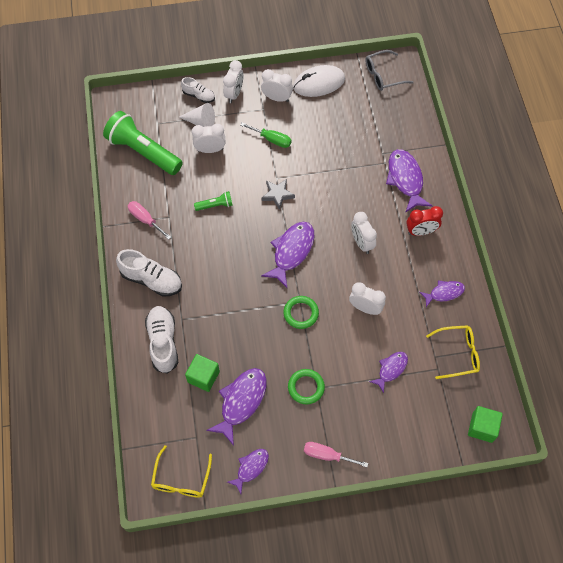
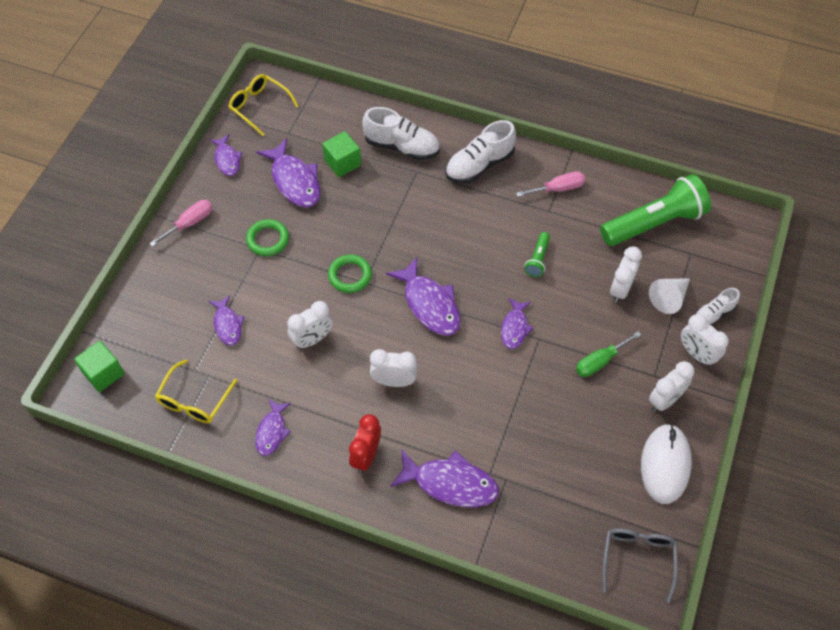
camera: 120 degrees right, 5 degrees down
grey star [262,179,295,210] -> purple fish [501,298,533,349]

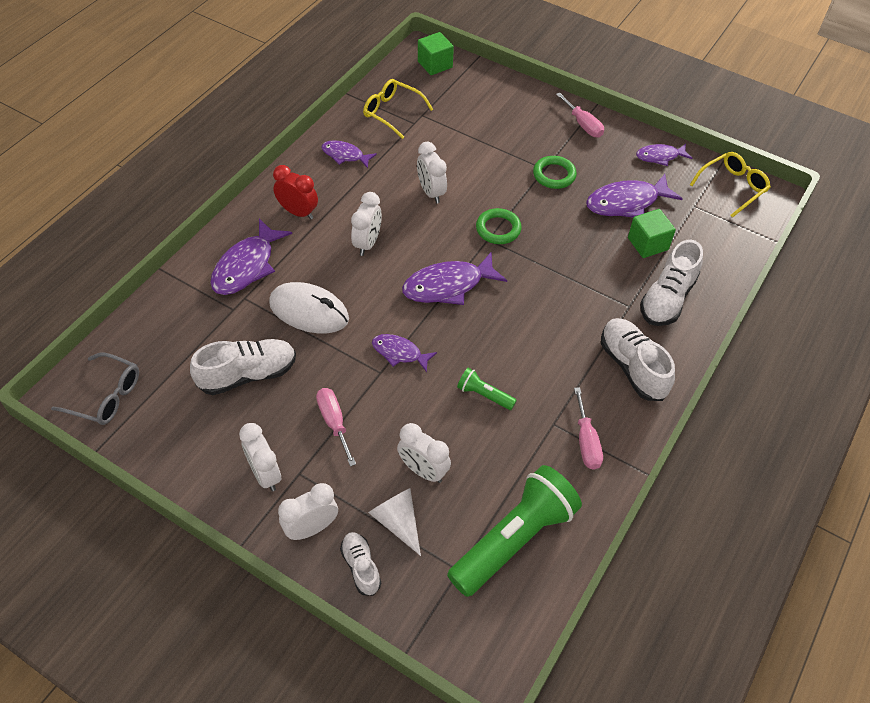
camera: 100 degrees right, 5 degrees down
purple fish [208,295,244,346] -> none
green screwdriver [576,331,641,377] -> pink screwdriver [316,388,356,467]
green flashlight [600,174,711,246] -> green flashlight turned 120 degrees counterclockwise [447,465,582,597]
white mouse [641,424,692,504] -> white mouse moved to [269,282,349,333]
none -> white shoe [190,339,296,395]

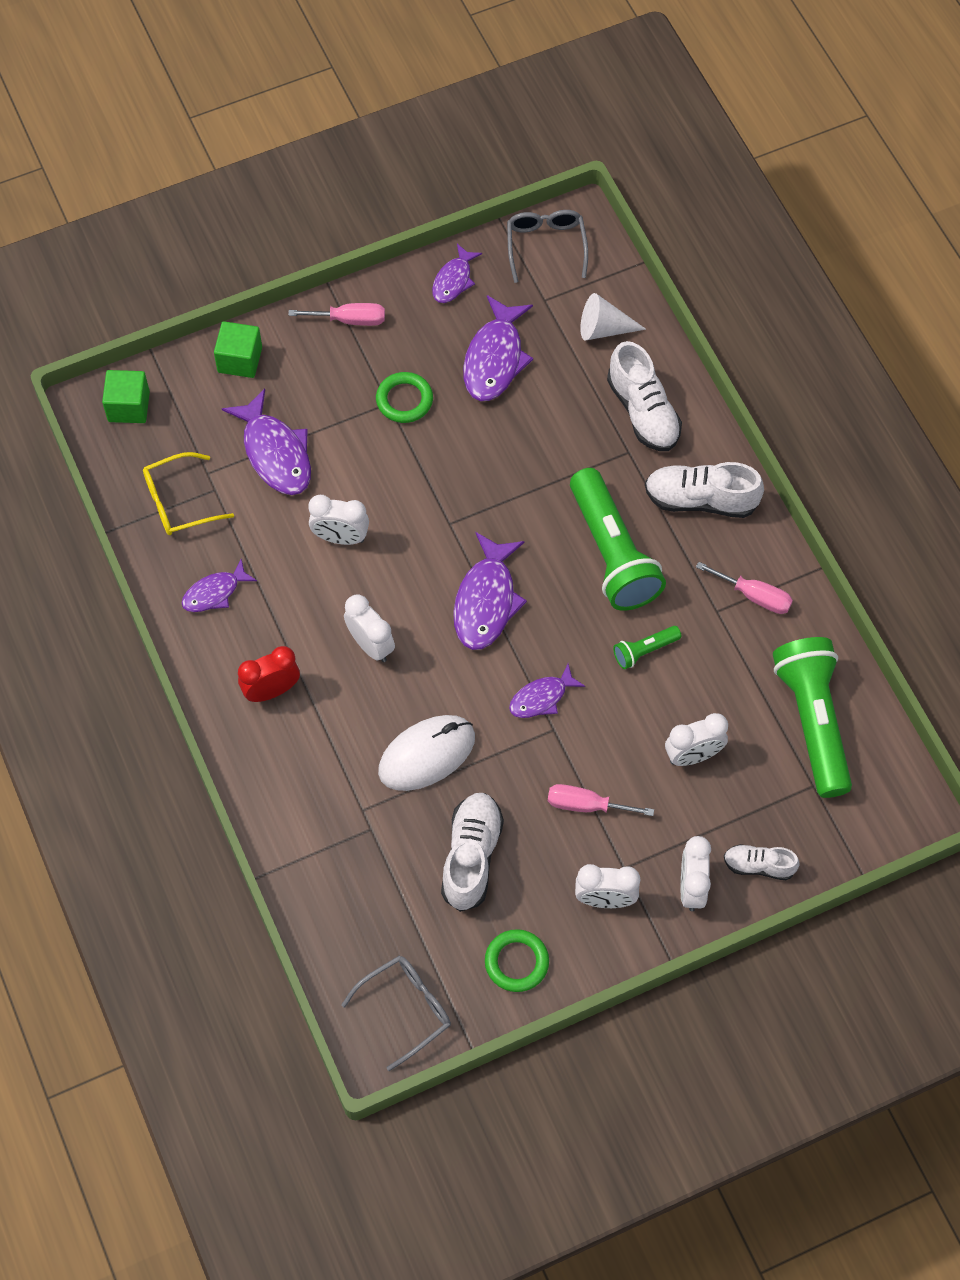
camera: 55 degrees left, 10 degrees up
purple fish [210,219,292,295] -> purple fish moved to [222,389,311,495]
white cone [368,488,421,556] -> white cone moved to [580,293,646,341]
green ring [476,208,522,244] -> green ring moved to [485,929,549,992]
green cube [628,209,676,258] -> green cube moved to [214,321,262,378]
yellow glasses [690,152,771,218] -> grey glasses [507,210,588,283]
none -> green flashlight [570,468,666,611]

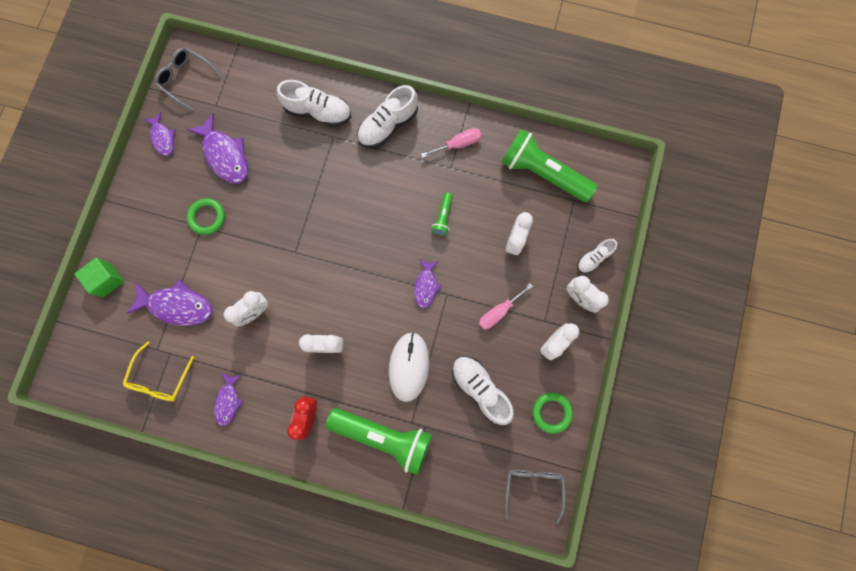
camera: 50 degrees left, 15 degrees up
green cube [102,370,150,423] -> none
pink screwdriver [288,303,385,326] -> none
purple fish [453,532,527,650] -> none
green flashlight [570,468,666,611] -> green flashlight moved to [326,408,432,475]
white cone [580,293,646,341] -> none

